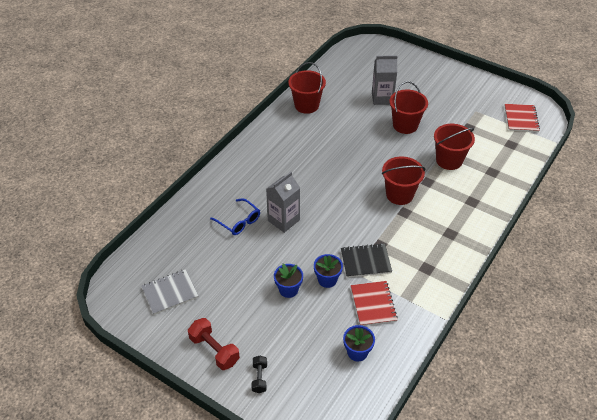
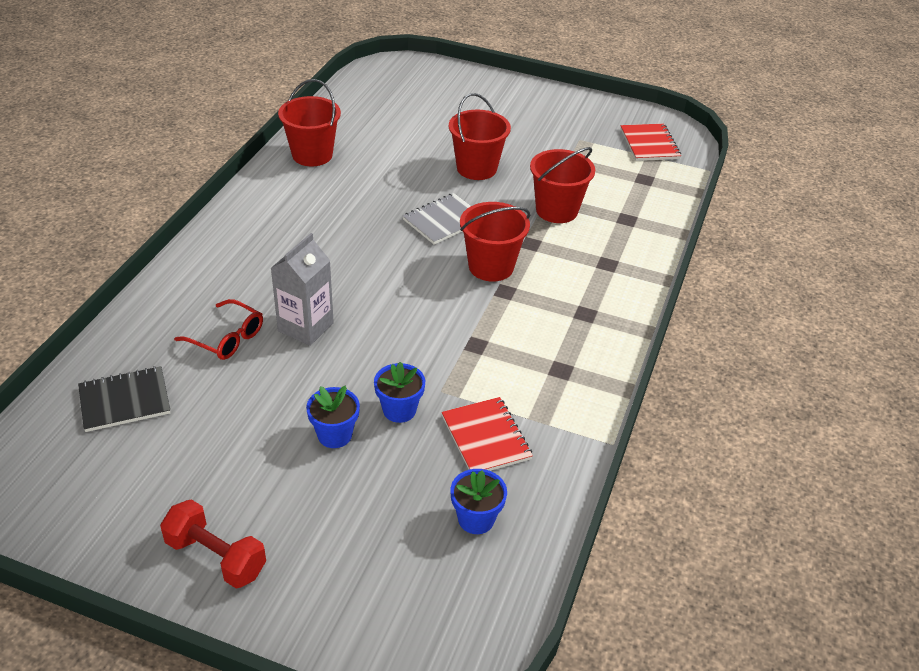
camera: 15 degrees left, 5 degrees down
grey notebook [141,269,198,315] -> grey notebook moved to [403,193,471,245]
blue glasses [210,198,260,235] -> red glasses [174,299,263,360]
black dumbbell [251,356,267,393] -> none
black notebook [341,243,392,278] -> black notebook moved to [78,366,170,432]
grey carton [372,55,397,105] -> none

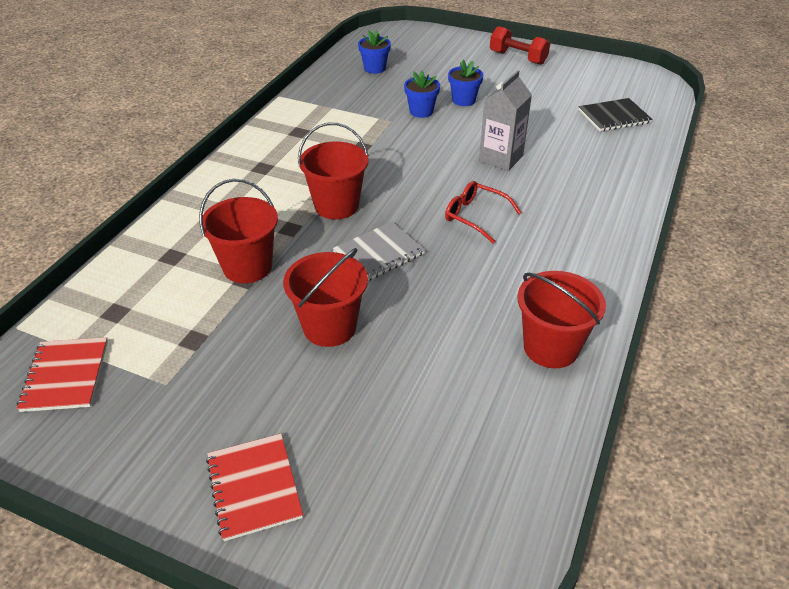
camera: 175 degrees left, 0 degrees up
red glasses [174,299,263,360] -> red glasses moved to [445,181,522,244]
red notebook [442,397,533,471] -> red notebook moved to [206,434,303,541]

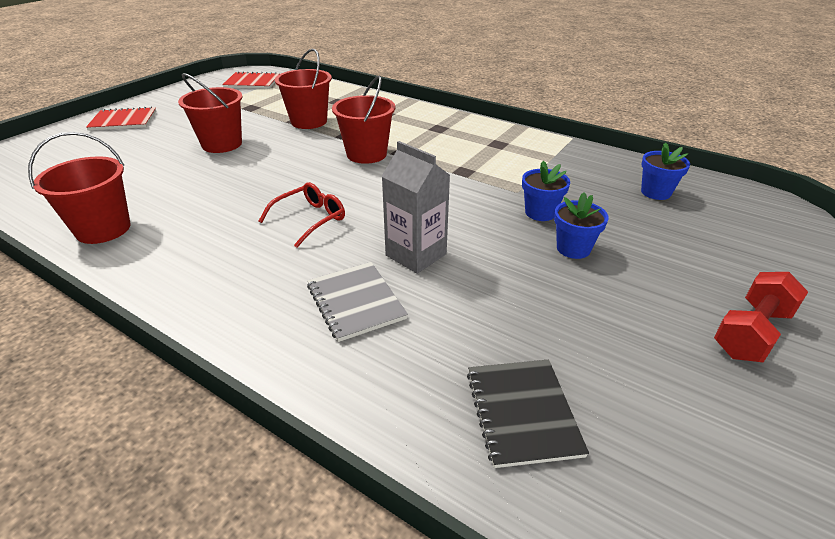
camera: 100 degrees right, 5 degrees down
grey notebook [333,222,425,281] -> grey notebook moved to [307,262,408,342]

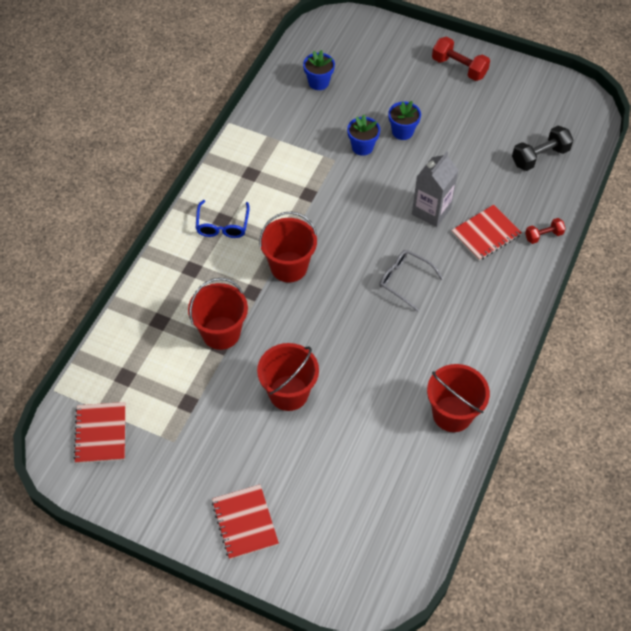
camera: 100 degrees left, 20 degrees up
red glasses [259,182,345,248] -> grey glasses [379,250,443,312]
grey notebook [307,262,408,342] -> red notebook [451,205,522,261]
black notebook [467,359,589,468] -> black dumbbell [512,126,573,171]
none -> blue glasses [196,200,250,238]
none -> red dumbbell [525,218,566,244]

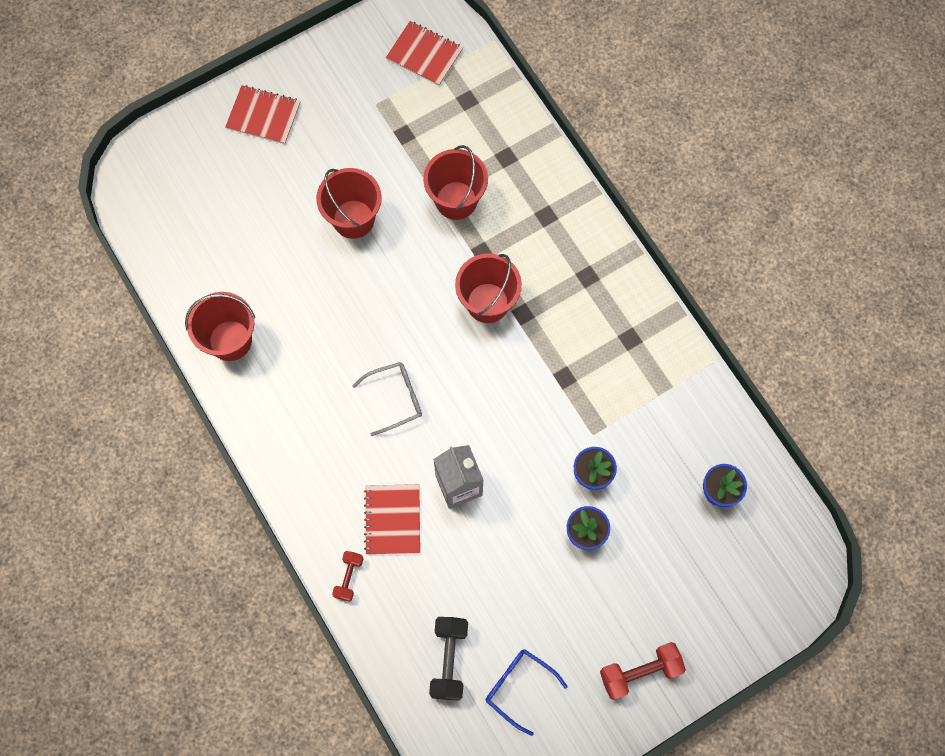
camera: 125 degrees right, 15 degrees up
blue glasses [196,200,250,238] -> blue glasses moved to [486,649,568,736]

